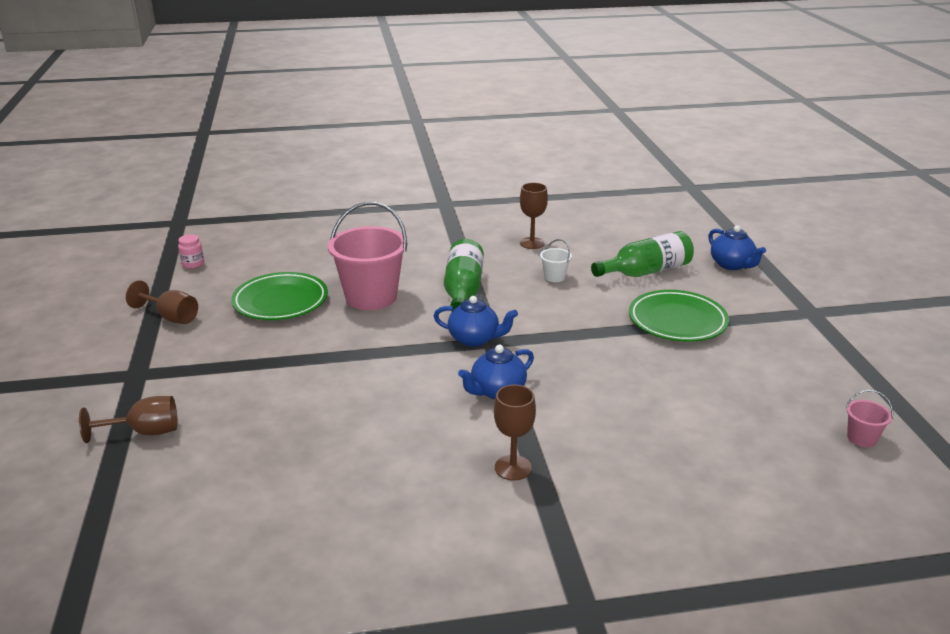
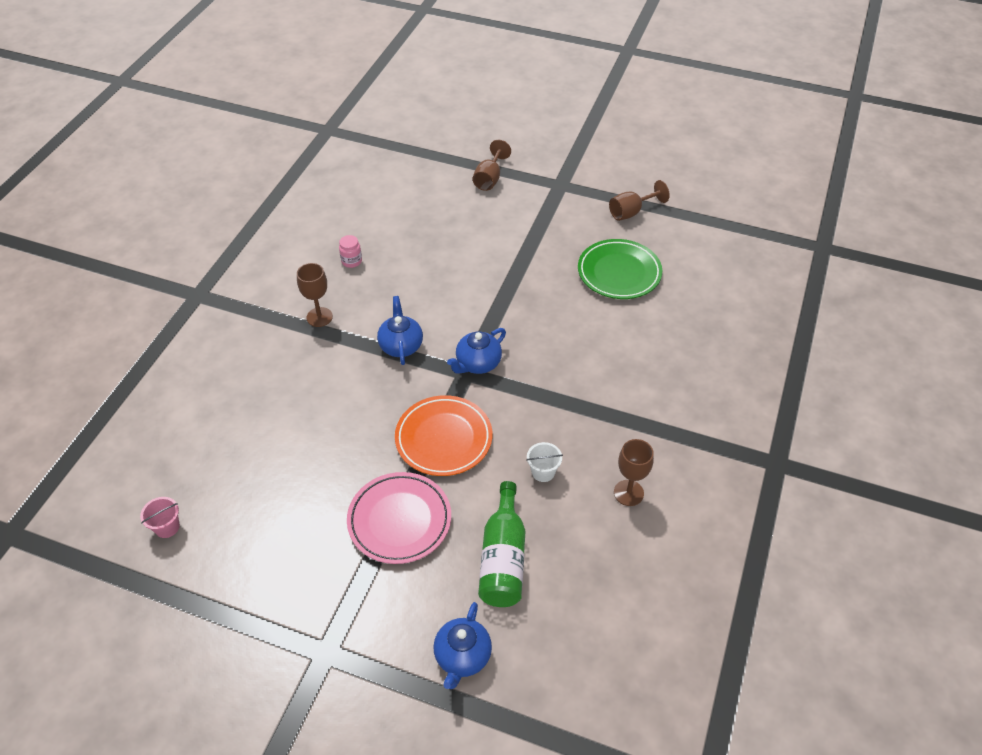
camera: 120 degrees right, 20 degrees up
pink jar [178,234,204,269] -> pink jar moved to [339,235,362,268]
pink bucket [328,202,408,310] -> none
green bottle [444,239,484,310] -> none
green plate [629,290,729,342] -> pink plate [347,472,451,564]
blue teapot [708,225,766,270] -> blue teapot turned 75 degrees counterclockwise [434,602,492,689]
none -> orange plate [395,395,492,476]

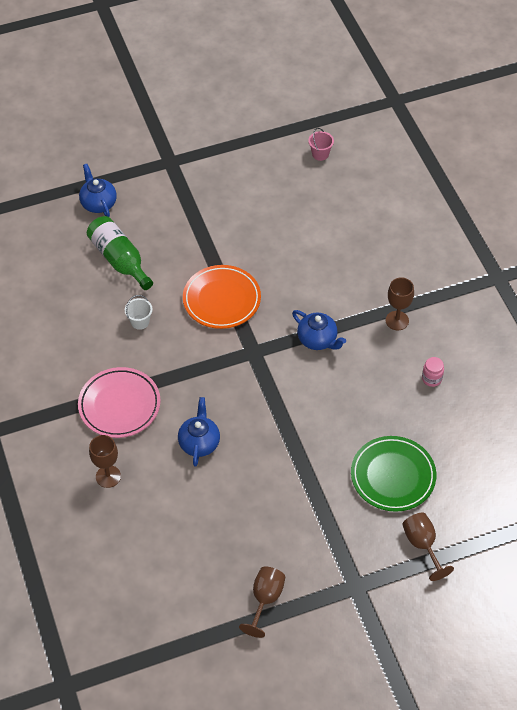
camera: 140 degrees right, 5 degrees up
pink plate [347,472,451,564] -> pink plate moved to [78,367,161,438]
blue teapot [447,328,506,374] -> blue teapot moved to [178,397,220,466]
green plate [578,239,662,299] -> green plate moved to [351,436,436,512]
brown goblet [614,439,654,506] -> brown goblet moved to [89,435,121,488]

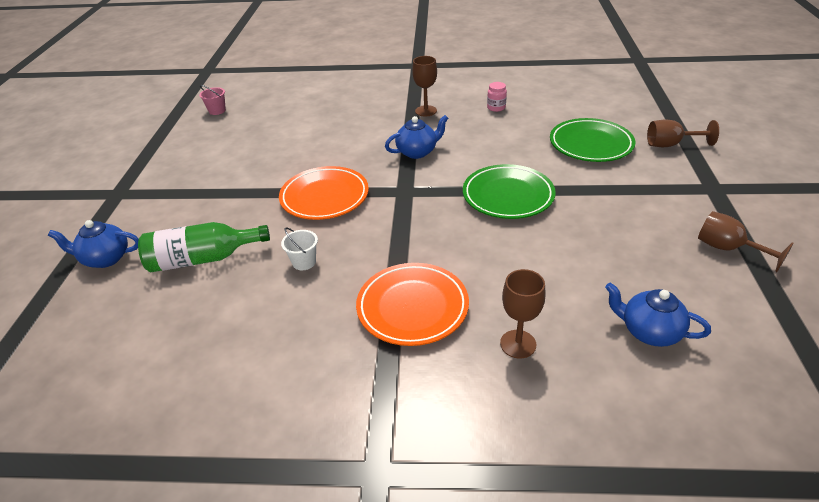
camera: 65 degrees left, 15 degrees down
pink plate [78,367,161,438] -> orange plate [356,263,469,346]
blue teapot [178,397,220,466] -> blue teapot moved to [605,282,711,347]
none -> green plate [463,164,556,219]

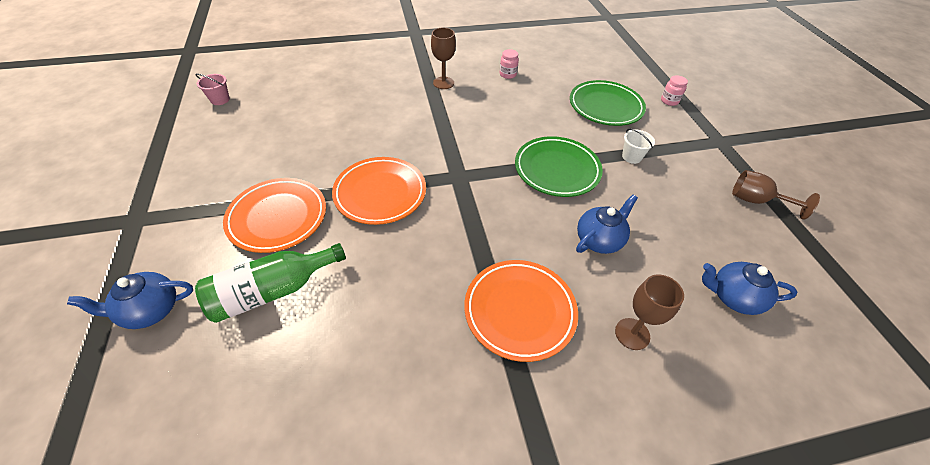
camera: 20 degrees left, 10 degrees up
white bucket [281,227,318,270] -> white bucket moved to [622,129,655,164]
blue teapot [385,115,448,159] -> blue teapot moved to [576,194,638,254]
brown goblet [647,120,719,147] -> pink jar [661,75,688,106]
none -> orange plate [223,178,326,253]

